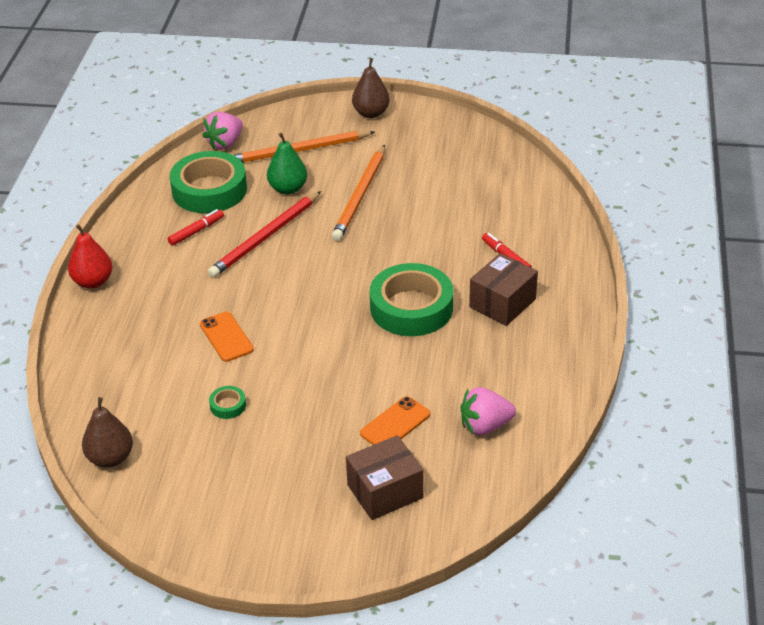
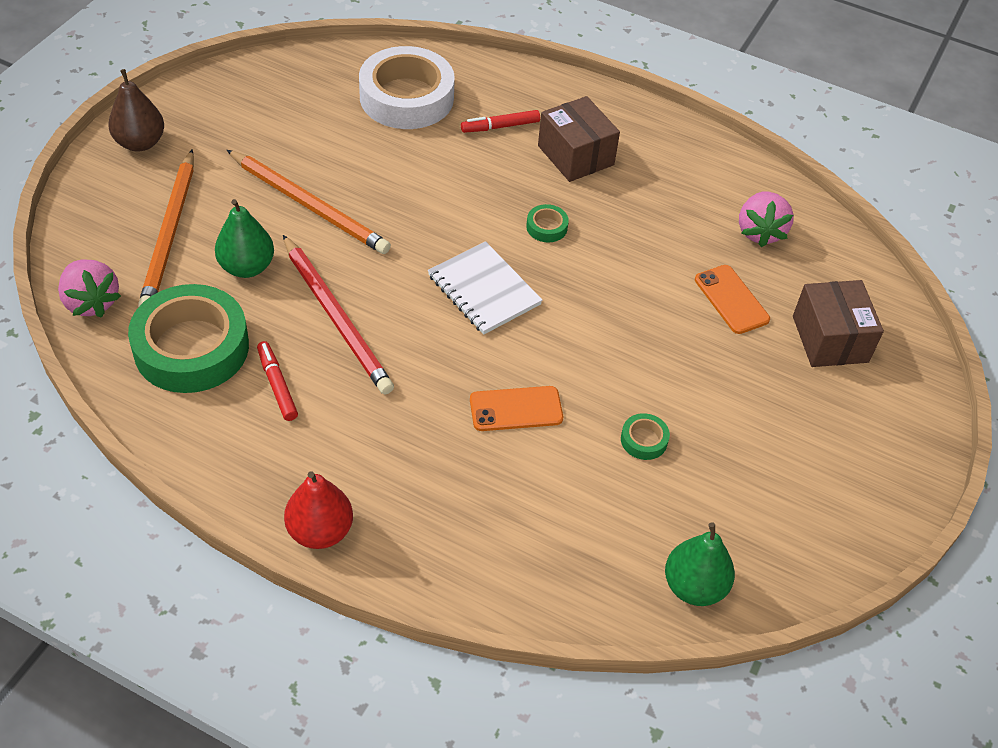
camera: 75 degrees left, 10 degrees up
brown pear [82,397,133,468] -> green pear [665,523,735,606]
green tape [370,263,453,336] -> green tape [526,204,569,242], size x0.40
none -> white tape [359,46,455,129]
none -> white notebook [428,241,543,335]

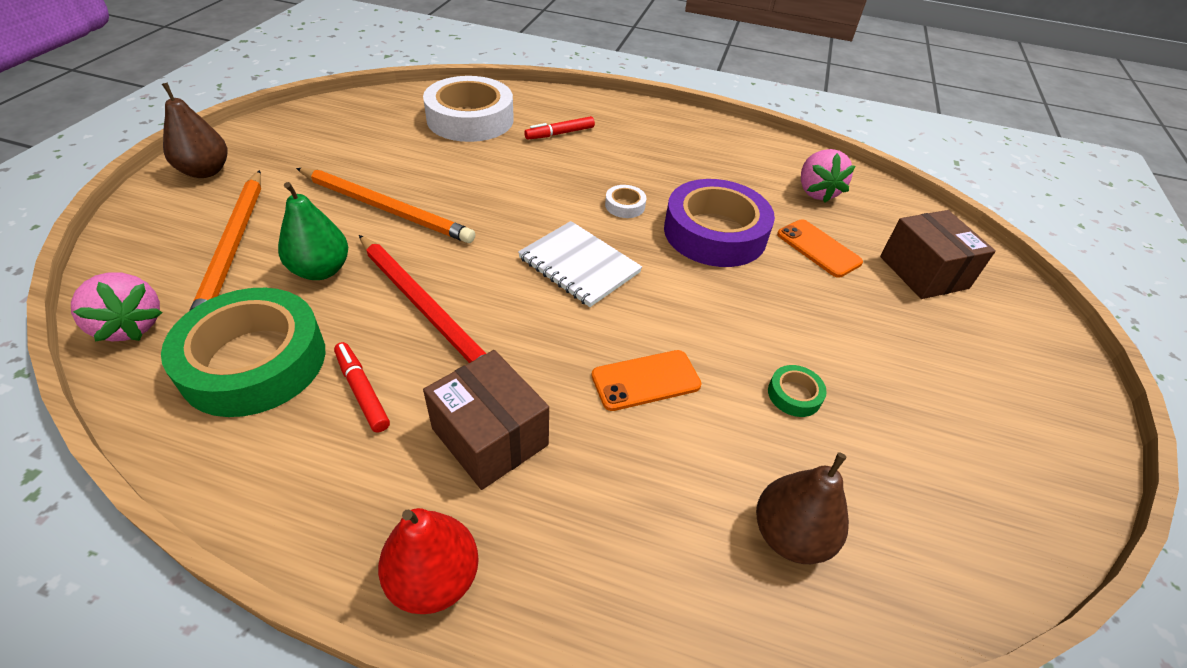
camera: 10 degrees left, 5 degrees down
green tape [526,204,569,242] -> white tape [605,185,646,218]
brown box [538,96,620,182] -> brown box moved to [423,350,549,490]
green pear [665,523,735,606] -> none
none -> purple tape [664,179,775,267]
none -> brown pear [756,452,849,564]

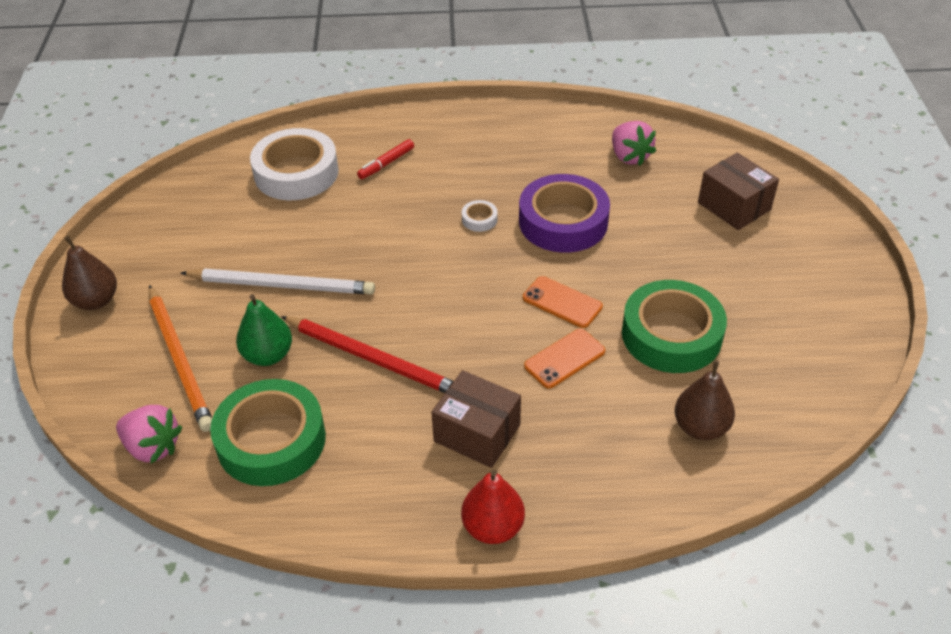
camera: 15 degrees left, 0 degrees up
orange pencil [296,168,475,243] -> white pencil [181,268,375,295]
red marker [334,342,390,433] -> none
white notebook [518,221,642,307] -> none
green tape [768,365,827,417] -> green tape [622,280,727,373], size x2.47
orange phone [777,219,863,278] -> orange phone moved to [523,276,603,328]

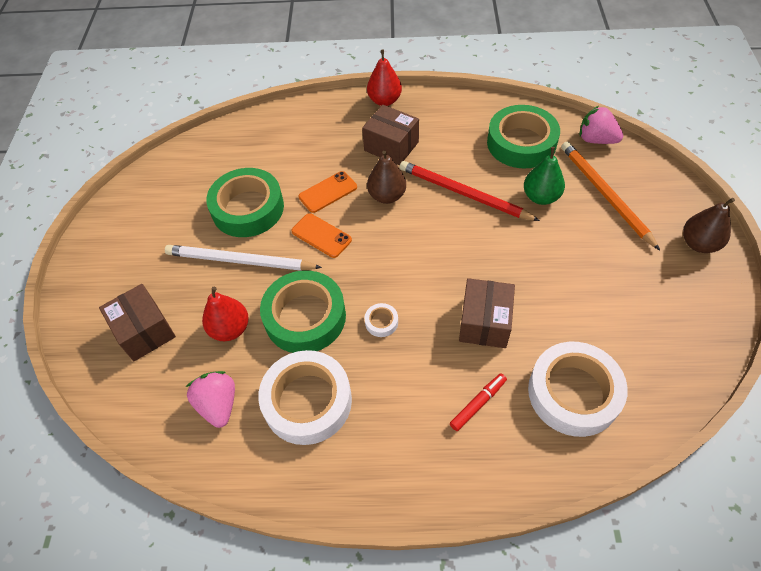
camera: 175 degrees left, 10 degrees up
white pencil [181,268,375,295] -> white pencil moved to [165,245,322,271]
purple tape [519,174,610,253] -> green tape [260,271,346,353]
brown pear [675,361,735,440] -> brown pear moved to [367,150,406,204]
none -> red pear [202,287,249,341]
none -> white tape [258,350,352,445]
none -> brown box [459,278,515,348]

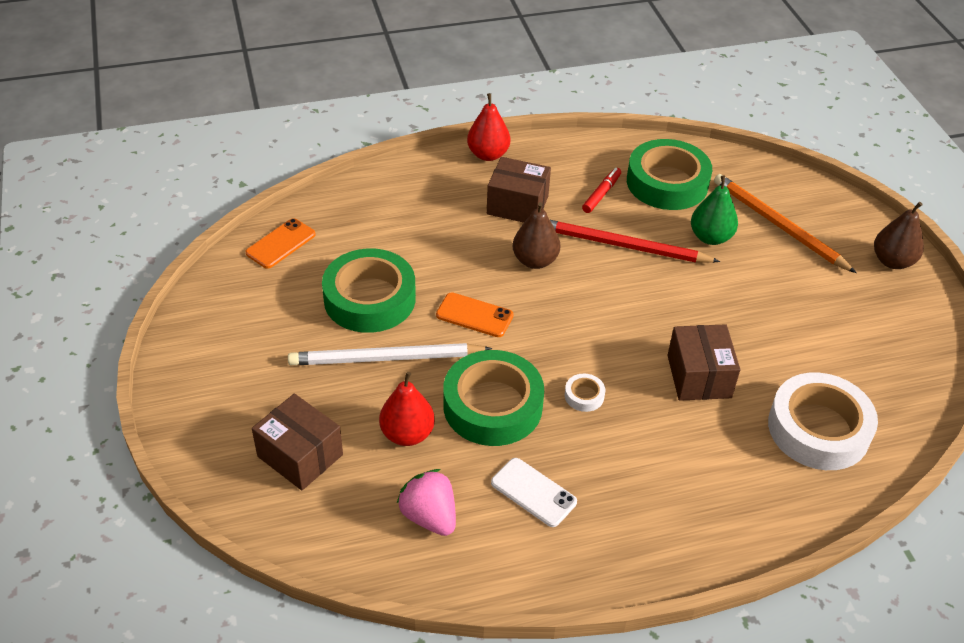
camera: 20 degrees left, 10 degrees down
white tape [258,350,352,445] -> white phone [491,458,577,527]
orange phone [298,171,357,213] -> orange phone moved to [245,218,316,269]
red marker [450,373,507,431] -> red marker moved to [582,168,621,213]
pink strawberry [580,106,623,144] -> none

